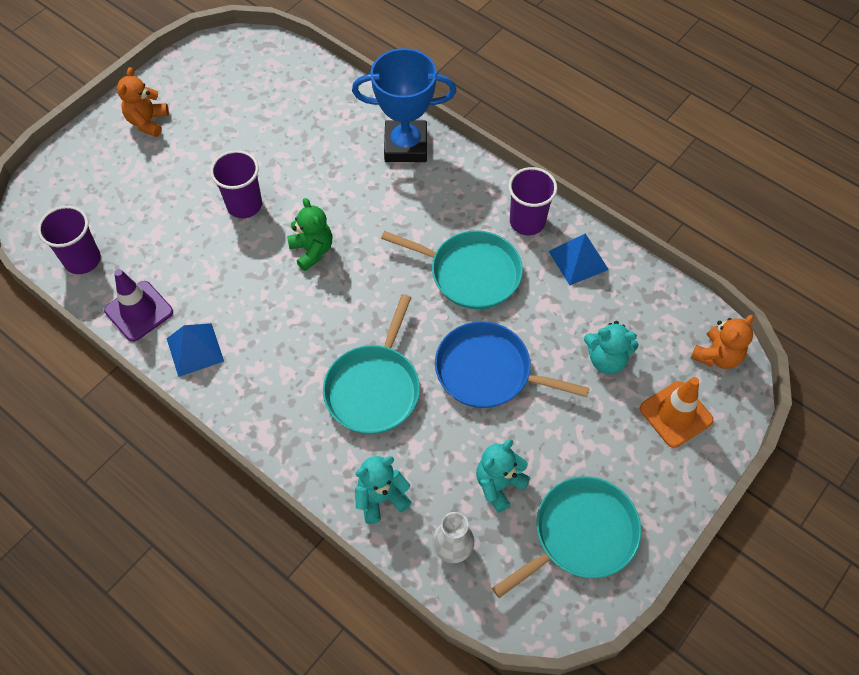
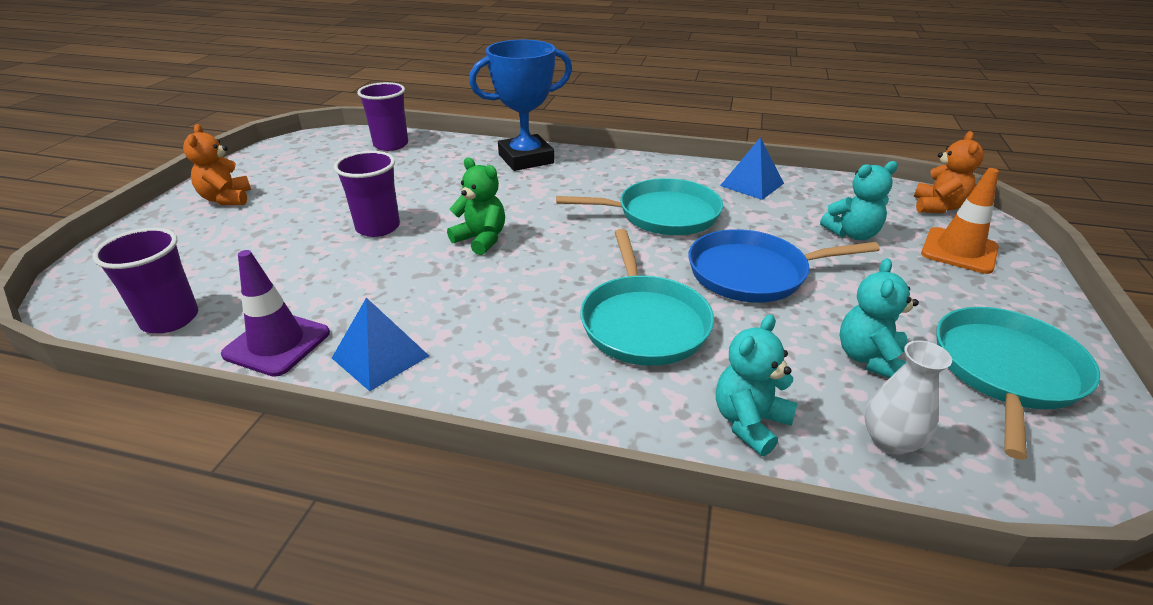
camera: 25 degrees left, 25 degrees down
purple cup [508,167,557,235] -> purple cup moved to [357,82,408,151]

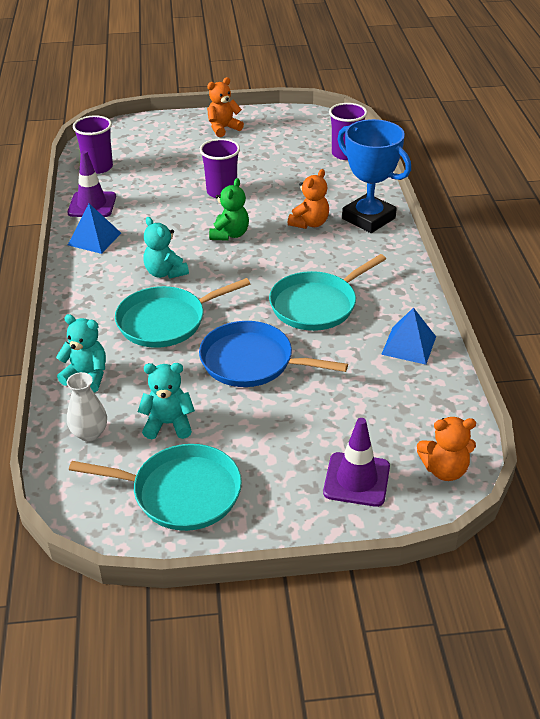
camera: 70 degrees right, 5 degrees up
turquoise pan [556,178,723,235] -> turquoise pan turned 75 degrees clockwise [269,254,386,331]
blue pan [688,229,880,303] -> blue pan turned 45 degrees counterclockwise [199,321,348,387]
turquoise teddy bear [820,161,898,240] -> turquoise teddy bear moved to [143,217,189,279]
orange traffic cone [921,168,999,274] -> purple traffic cone [323,418,390,507]
none -> orange teddy bear [288,169,329,229]

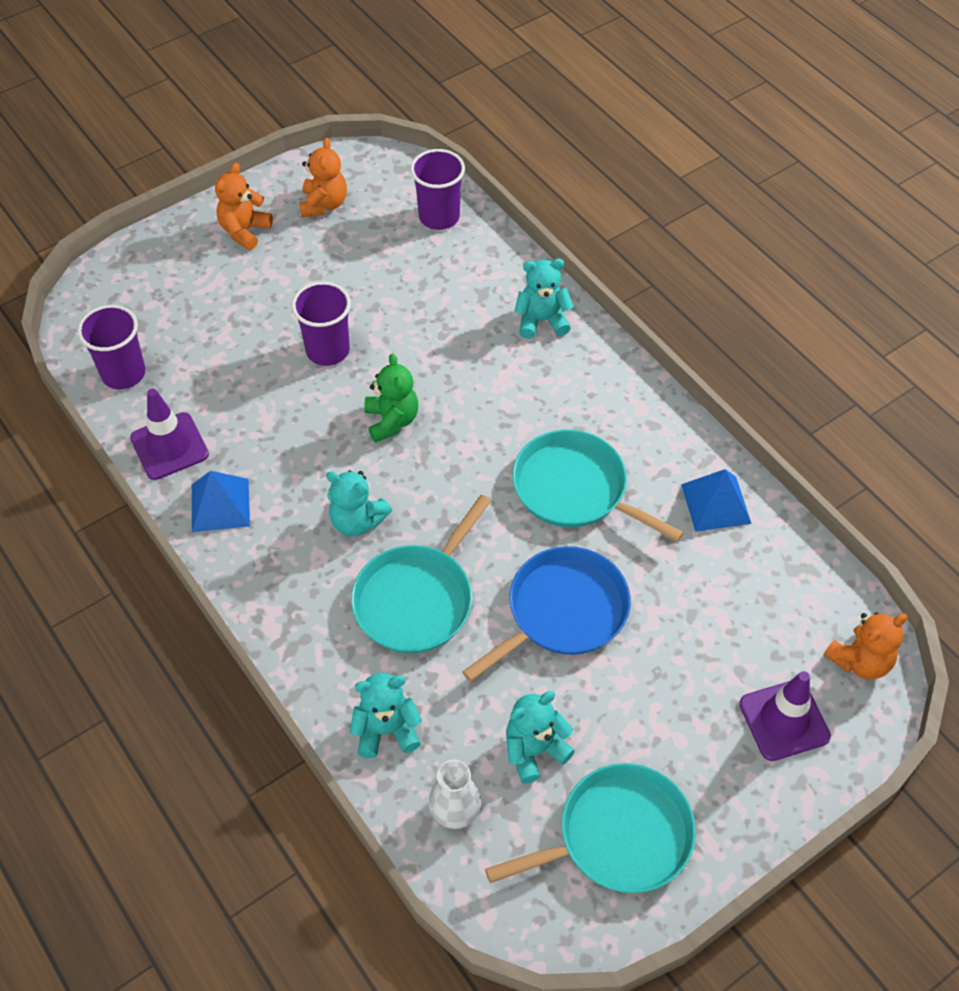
camera: 30 degrees left, 15 degrees up
blue pan [199,321,348,387] -> blue pan turned 150 degrees clockwise [462,546,631,682]
turquoise pan [269,254,386,331] -> turquoise pan turned 105 degrees clockwise [512,430,684,542]
orange teddy bear [288,169,329,229] -> orange teddy bear moved to [299,138,347,217]
blue trophy [337,119,411,233] -> turquoise teddy bear [514,259,574,339]

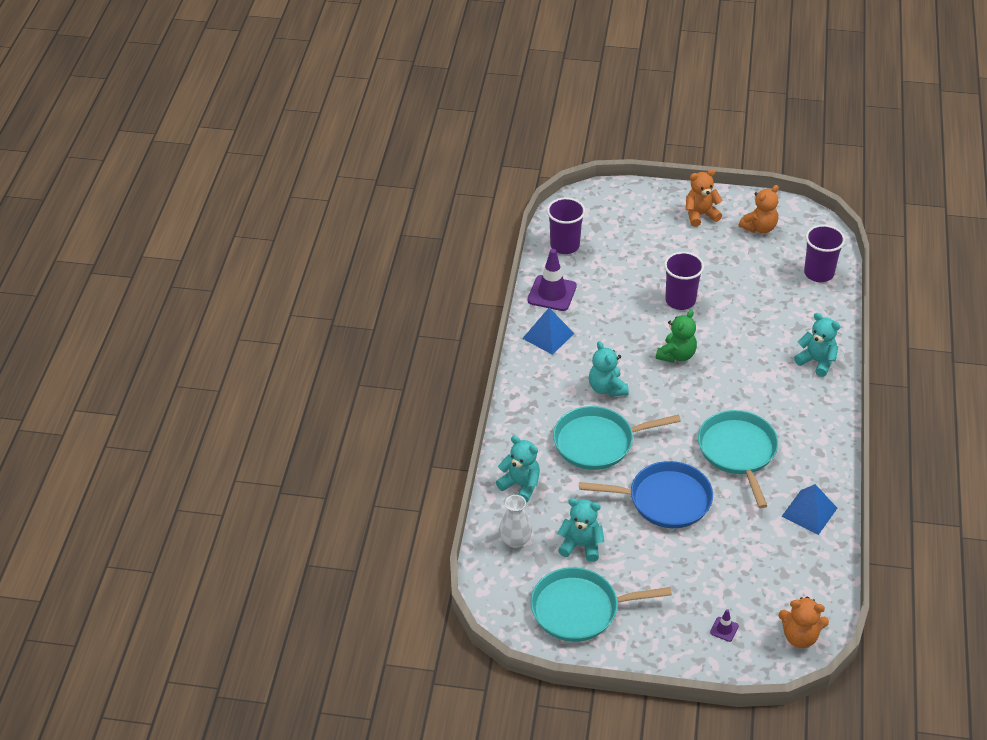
camera: 45 degrees right, 10 degrees down
turquoise pan [485,763,696,893] -> turquoise pan turned 150 degrees clockwise [531,567,672,642]
purple traffic cone [739,671,831,761] -> purple traffic cone [710,609,739,642], size x0.46

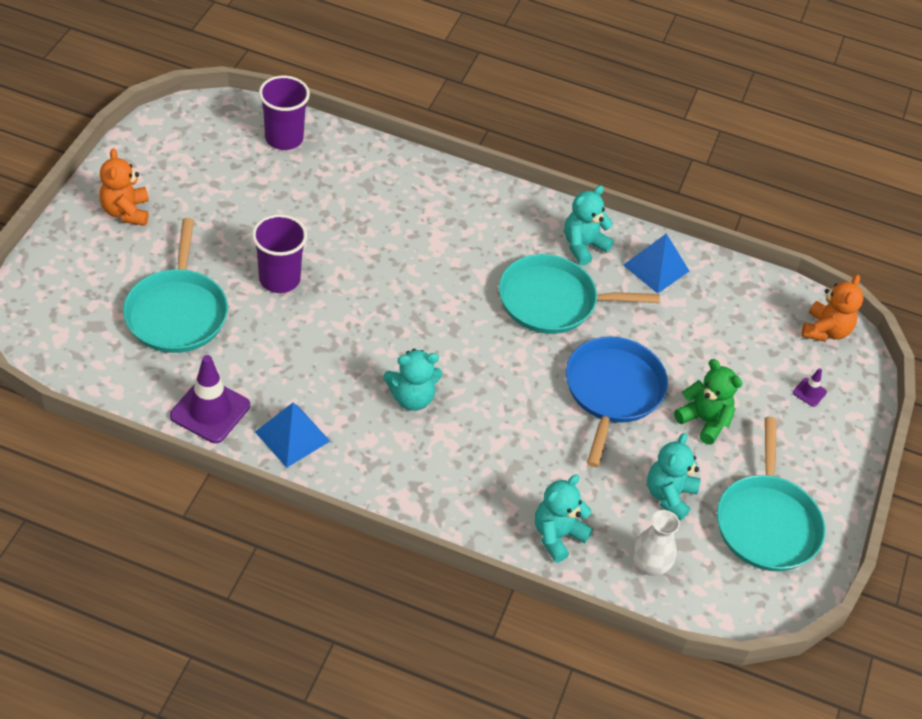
camera: 85 degrees left, 5 degrees up
purple cup [547,198,585,254] -> none
turquoise pan [553,406,681,470] -> turquoise pan moved to [123,218,228,353]
green teddy bear [656,310,697,363] -> green teddy bear moved to [674,359,743,445]
orange teddy bear [739,185,779,233] -> none
turquoise teddy bear [794,313,840,377] -> turquoise teddy bear moved to [564,185,614,266]

